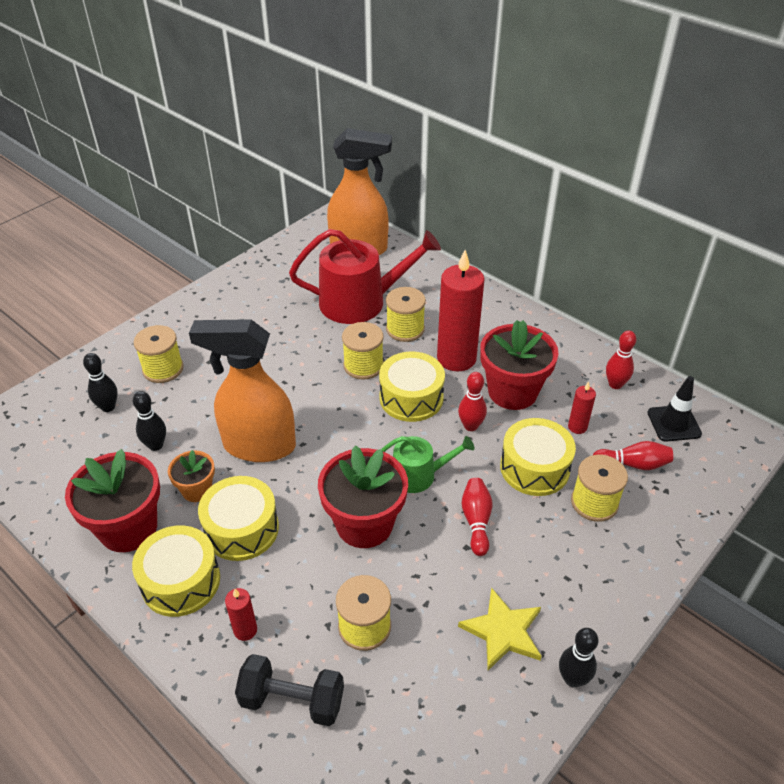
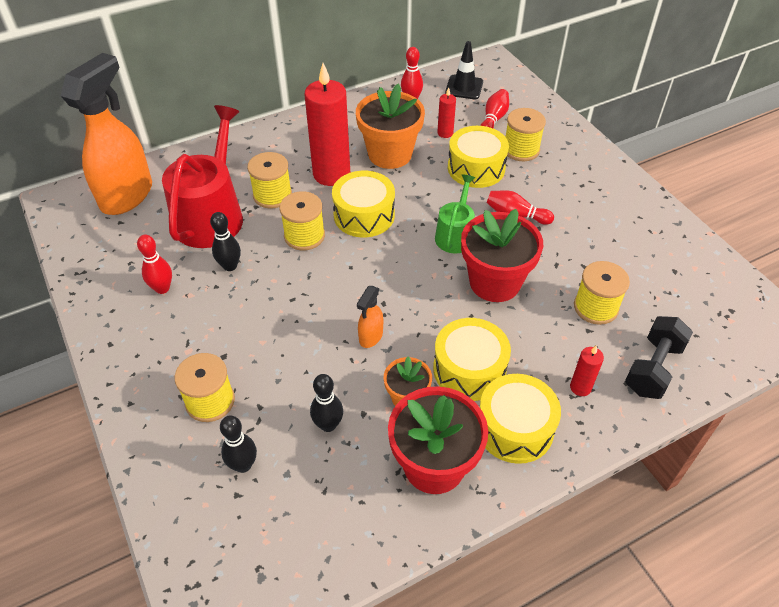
camera: 70 degrees left, 5 degrees up
orange spray bottle [189,319,296,462] -> orange spray bottle [357,286,383,348], size x0.43
red bowling pin [458,372,487,431] -> red bowling pin moved to [137,235,172,294]
yellow star [458,587,542,670] -> none
red flower pot [480,320,558,410] -> orange flower pot [356,83,425,169]
black bowling pin [559,628,598,687] -> black bowling pin moved to [210,212,241,271]

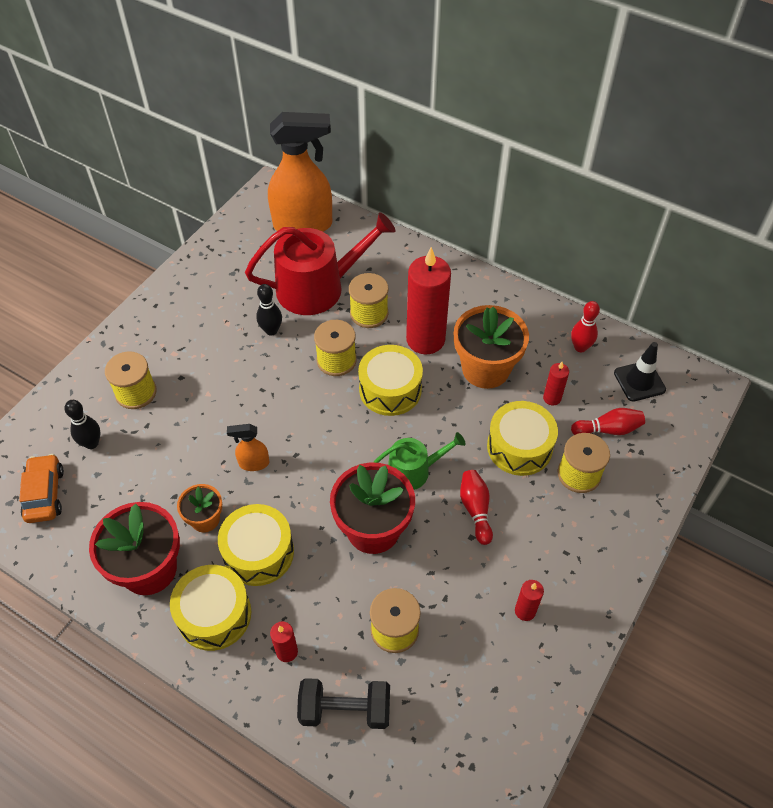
camera: 60 degrees right, 5 degrees up
red bowling pin [137,235,172,294] -> none
black bowling pin [310,374,343,432] -> none
none -> orange car [19,454,64,523]
none -> red candle [515,580,544,621]

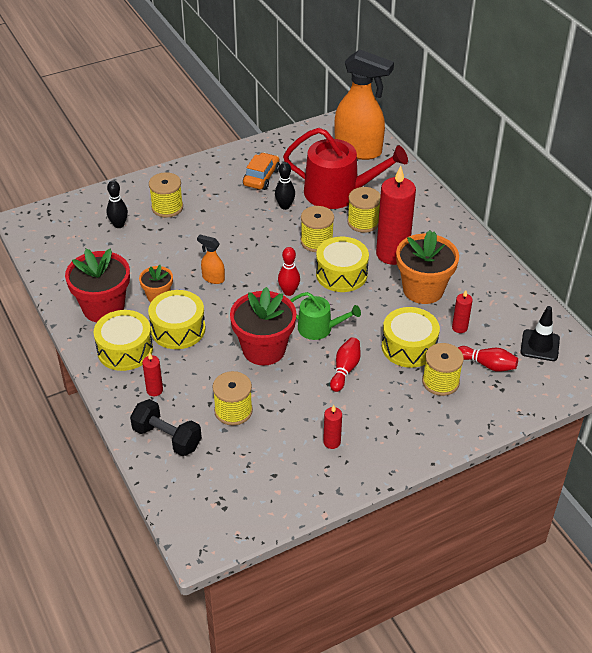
camera: 30 degrees right, 10 degrees down
orange car [19,454,64,523] -> orange car moved to [243,153,280,190]
red bowling pin [571,301,600,352] -> red bowling pin moved to [278,247,300,296]

